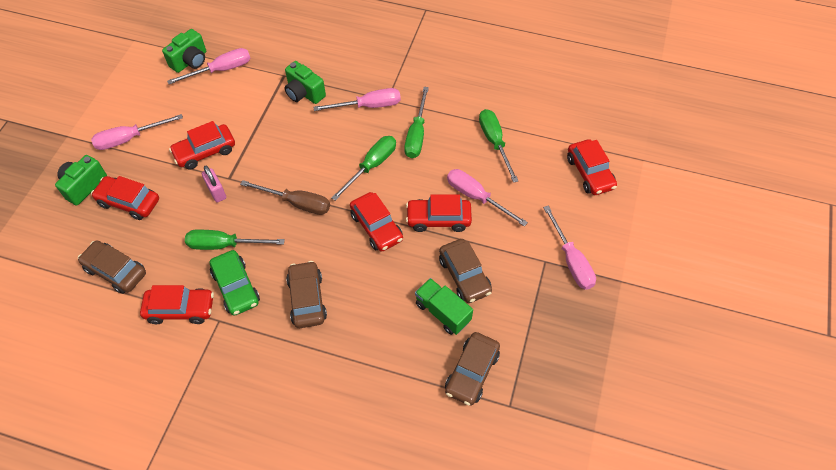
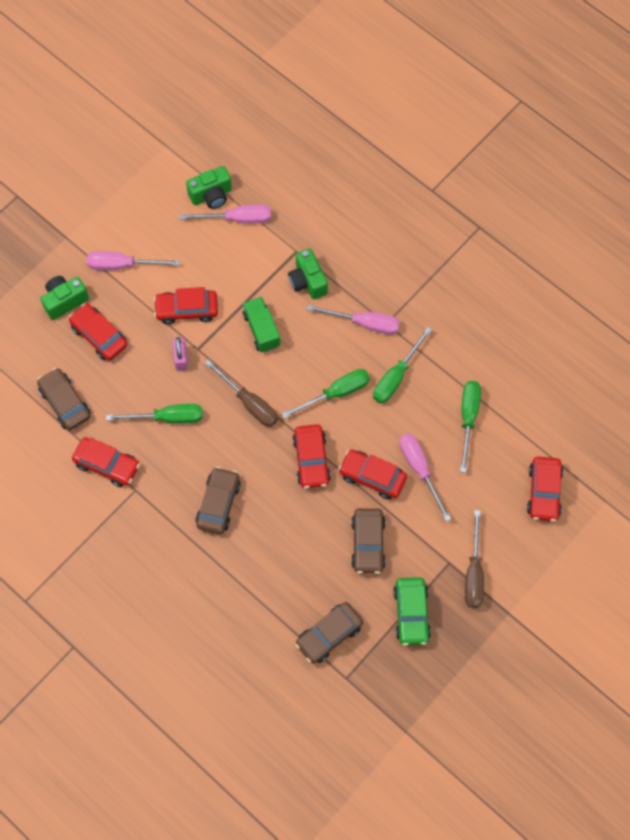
camera: 25 degrees right, 10 degrees up
green screwdriver [185,230,285,250] -> green screwdriver turned 150 degrees clockwise [106,404,203,424]
green car [210,250,260,316] -> green car moved to [393,577,431,646]
green truck [415,278,473,335] -> green truck moved to [243,297,280,352]
pink screwdriver [543,206,596,290] -> brown screwdriver [465,510,484,608]

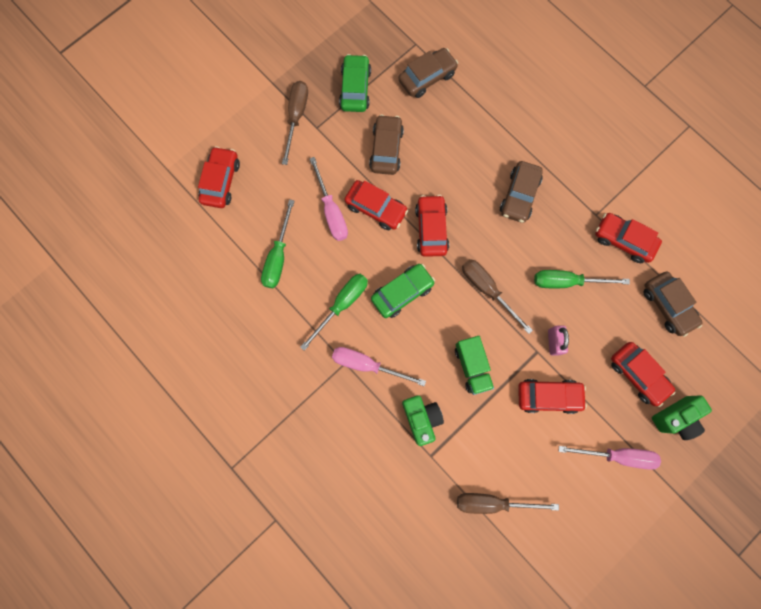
camera: 175 degrees left, 10 degrees up
pink screwdriver [180,205,271,224] -> brown screwdriver [457,493,559,514]
green camera [186,166,232,209] -> none
green screwdriver [282,369,370,418] -> green car [371,264,435,318]

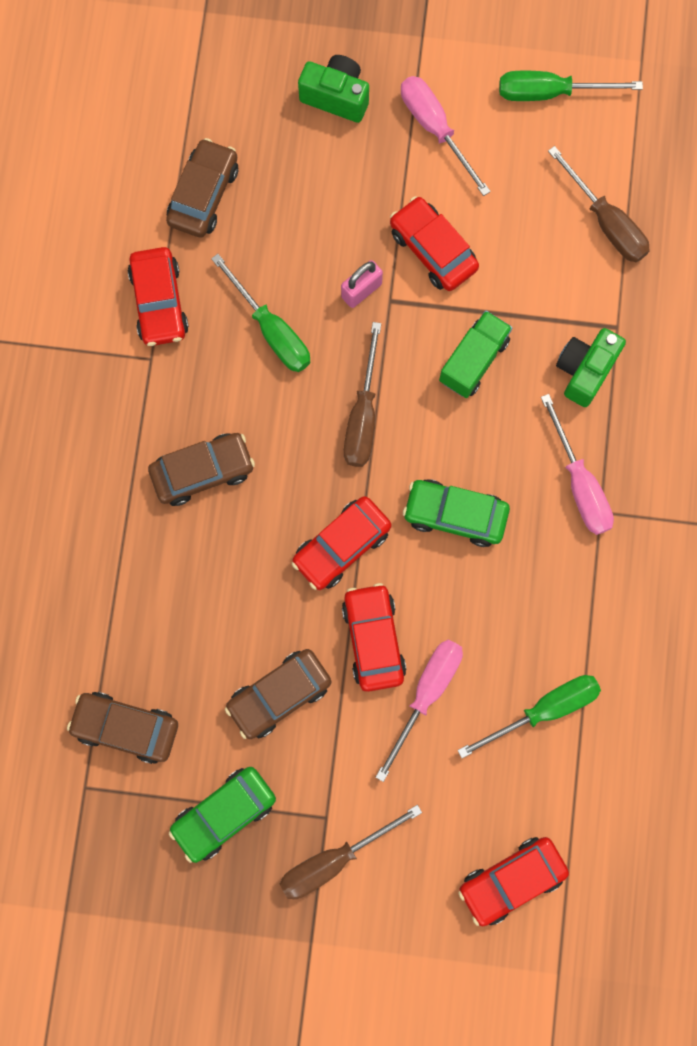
camera: 130 degrees left, 0 degrees up
green screwdriver [300,274,368,351] -> green screwdriver moved to [499,71,643,101]
red car [611,342,675,407] -> none

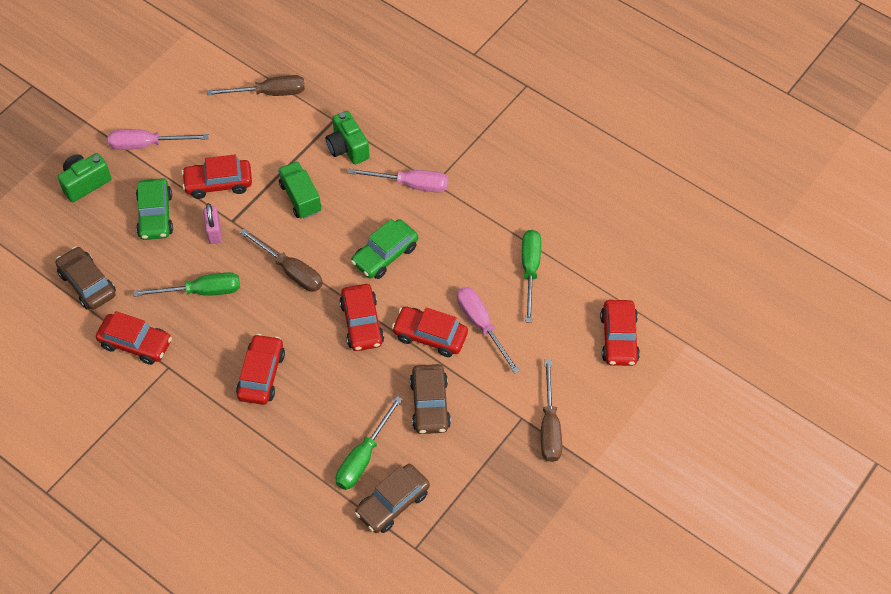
camera: 60 degrees left, 20 degrees down
brown car [148,433,255,506] -> red car [236,334,285,405]
green car [169,767,276,863] -> green car moved to [136,178,173,240]
green screwdriver [499,71,643,101] -> green screwdriver moved to [336,396,403,490]

